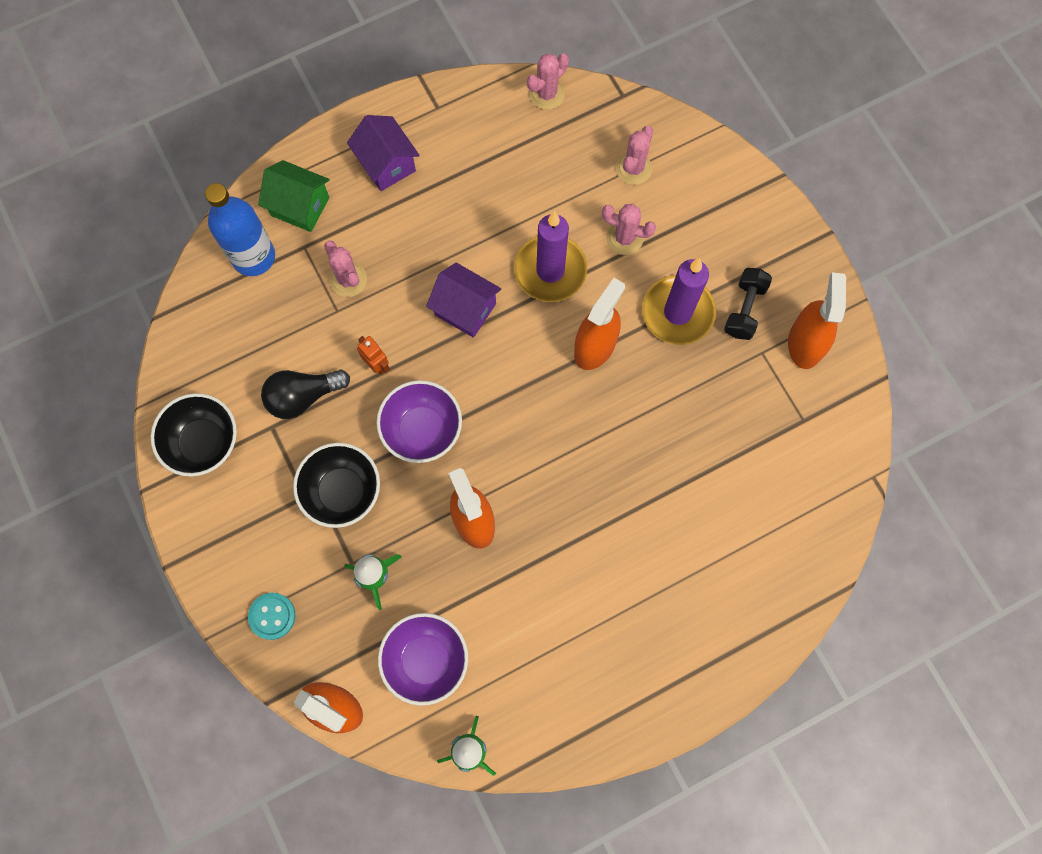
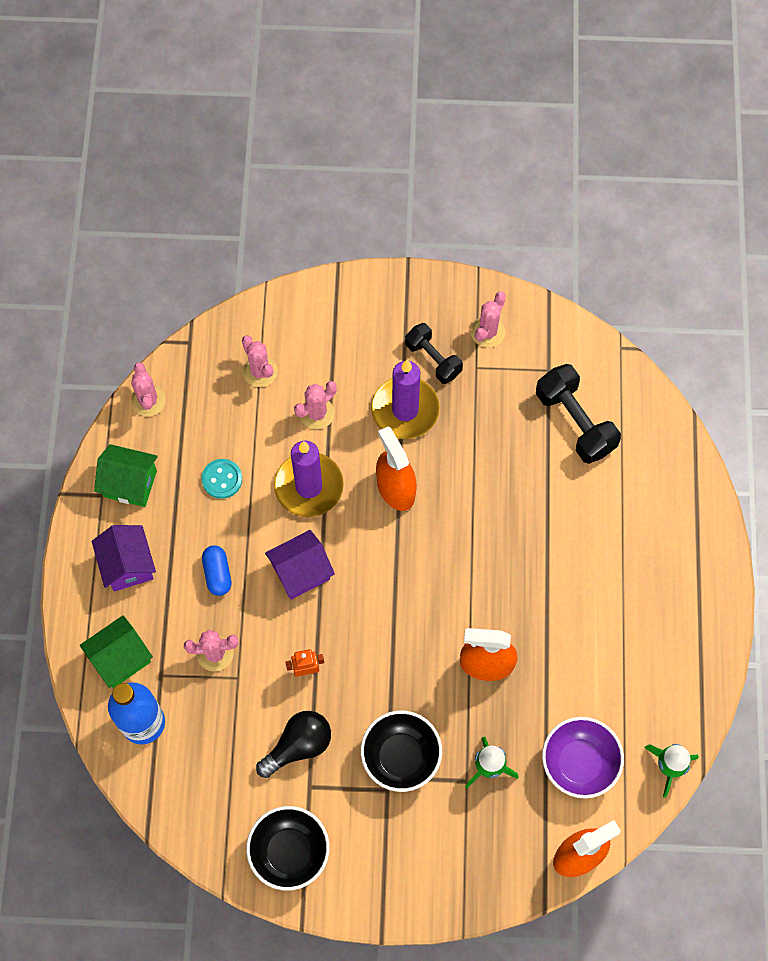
camera: 60 degrees left, 5 degrees down
turquoise button [248,593,296,640] -> turquoise button moved to [202,459,242,499]
black light bulb [261,370,350,419] -> black light bulb turned 135 degrees counterclockwise [256,711,331,778]
purple house [347,115,419,191] -> purple house turned 75 degrees clockwise [91,525,156,591]
purple bowl [376,380,462,463] -> none
orange spray bottle [788,272,846,369] -> pink cactus [471,292,506,348]
none -> green house [94,444,158,507]
none -> blue capsule [202,545,231,596]
none -> black dumbbell [536,364,621,464]

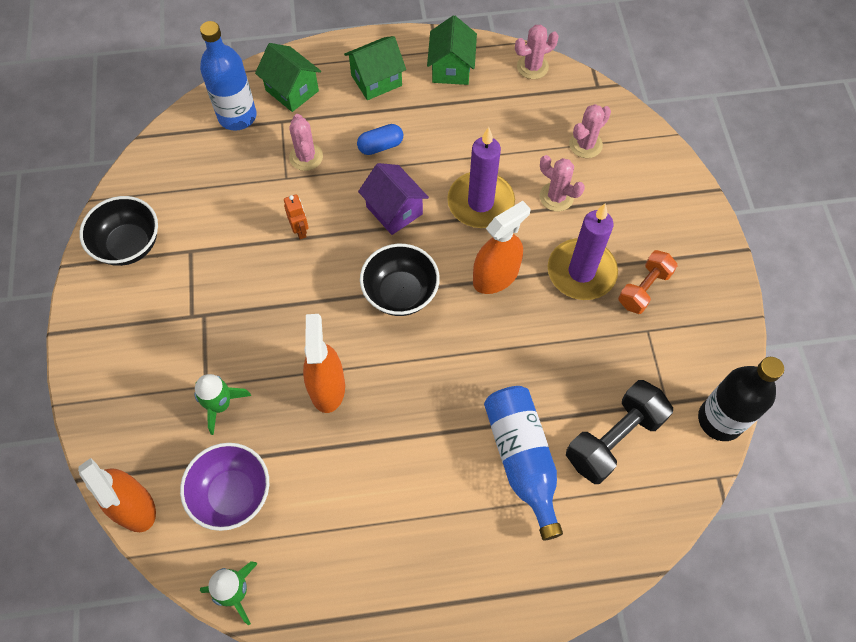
camera: 80 degrees right, 5 degrees down
purple house [91,525,156,591] -> green house [344,36,406,100]
turquoise button [202,459,242,499] -> none
black light bulb [256,711,331,778] -> none
black bowl [361,711,442,792] -> black bowl moved to [360,244,440,316]
black dumbbell [405,323,463,384] -> orange dumbbell [618,250,678,314]
pink cactus [471,292,506,348] -> none
none -> blue bottle [484,386,563,541]
none -> black bottle [698,357,784,441]

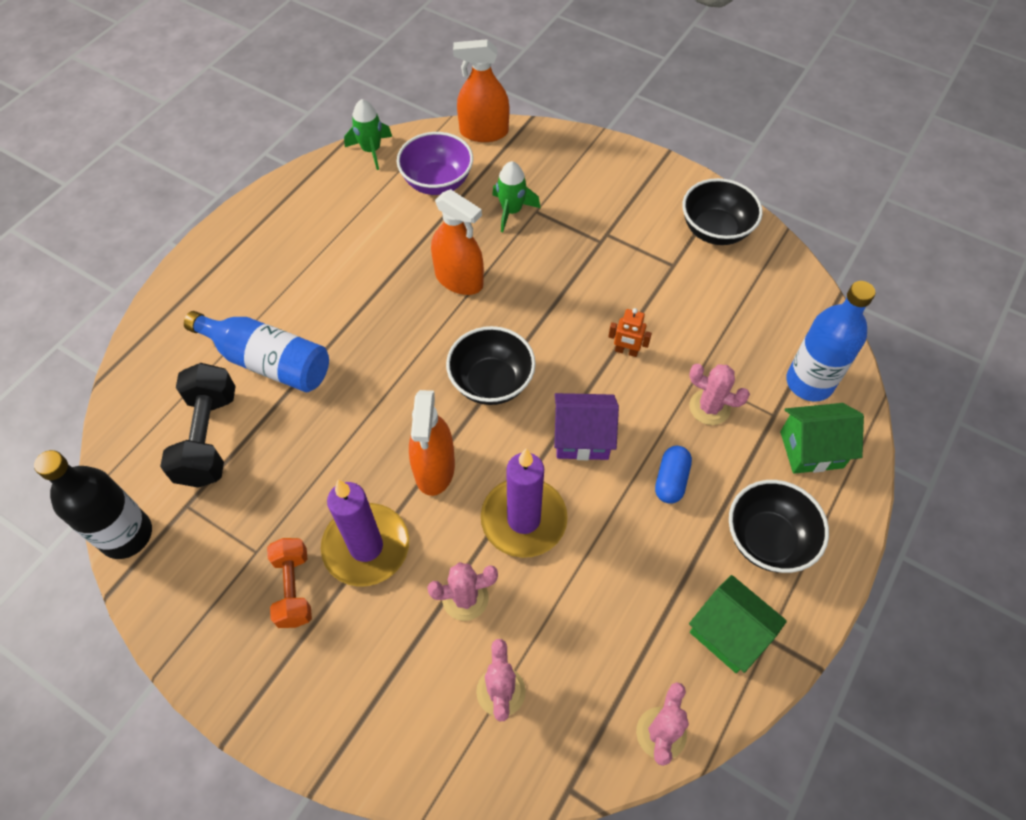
camera: 130 degrees right, 5 degrees down
green house [344,36,406,100] -> black bowl [729,480,829,573]

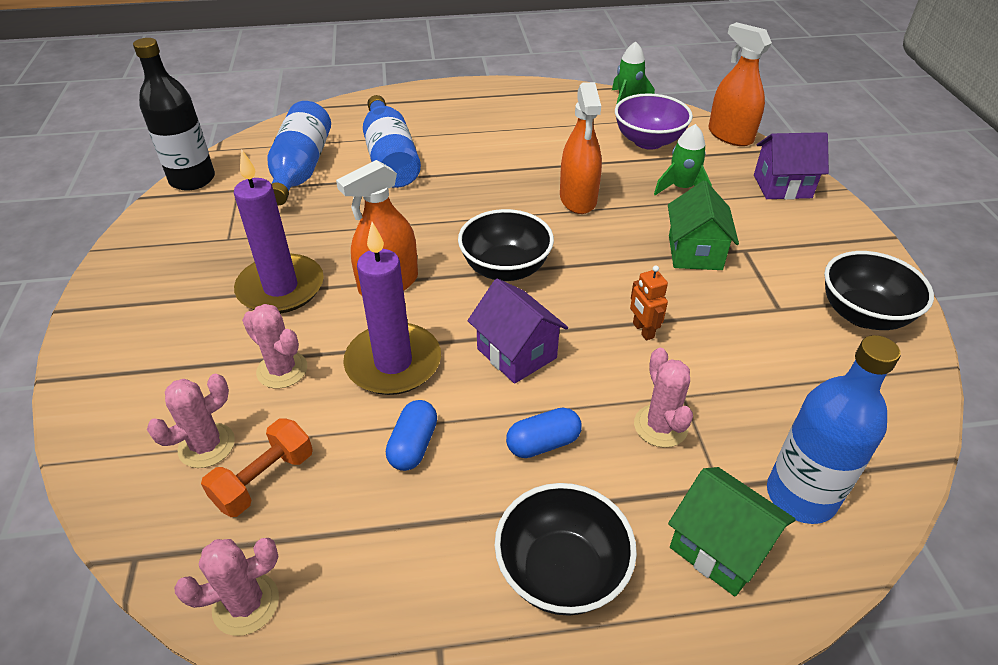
camera: 50 degrees right, 15 degrees down
black dumbbell [160,363,236,488] -> blue bottle [267,101,331,205]
orange dumbbell [267,538,312,628] -> orange dumbbell moved to [201,418,313,517]
green house [689,575,787,673] -> green house moved to [668,180,739,270]
none -> blue capsule [386,400,437,471]
none -> purple house [754,132,829,200]

